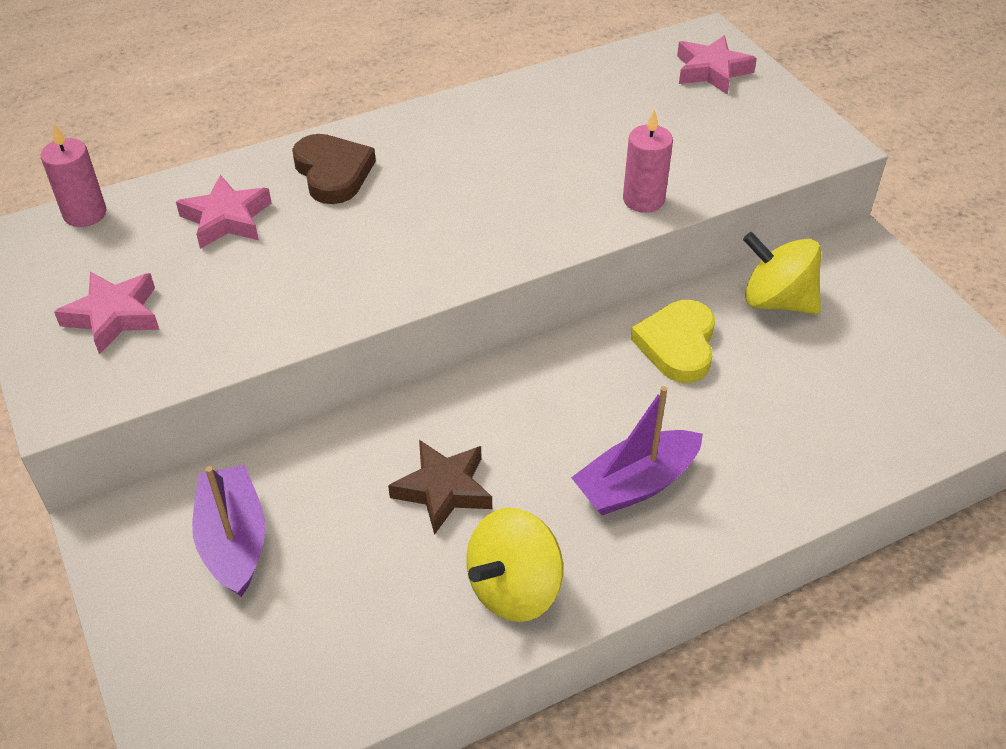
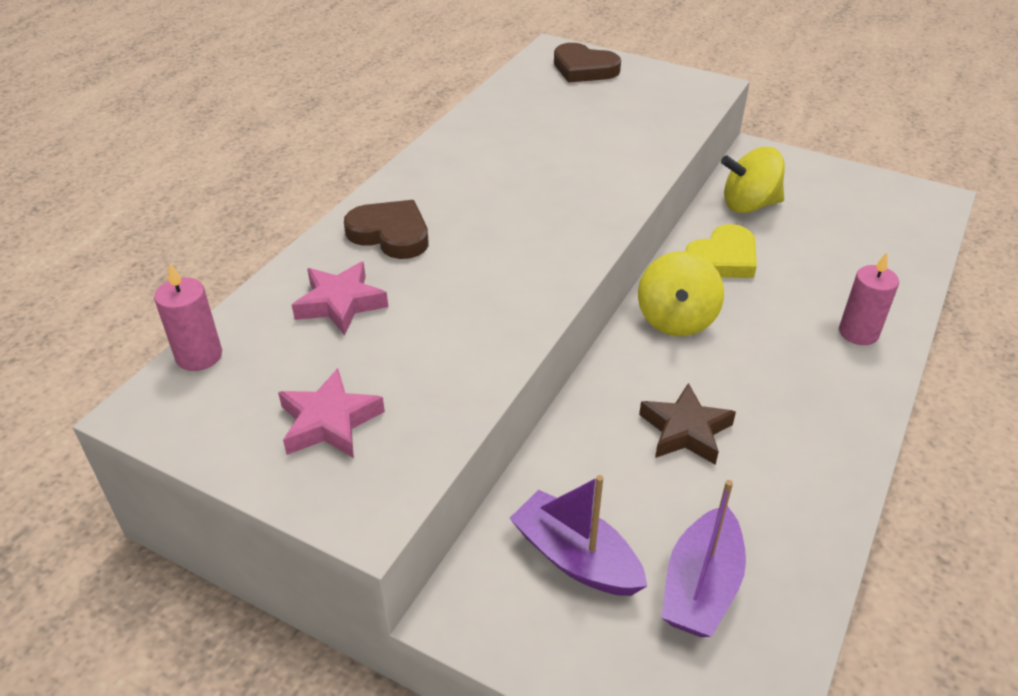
camera: 35 degrees left, 5 degrees down
yellow spinning top [466,508,563,622] -> yellow spinning top moved to [638,251,724,336]
purple boat [571,386,703,515] -> purple boat moved to [661,480,746,637]
pink candle [623,109,673,213] -> pink candle moved to [839,252,899,345]
yellow heart [631,300,715,383] -> yellow heart turned 105 degrees counterclockwise [685,224,757,278]
pink star [677,35,757,95] -> brown heart [554,43,621,83]

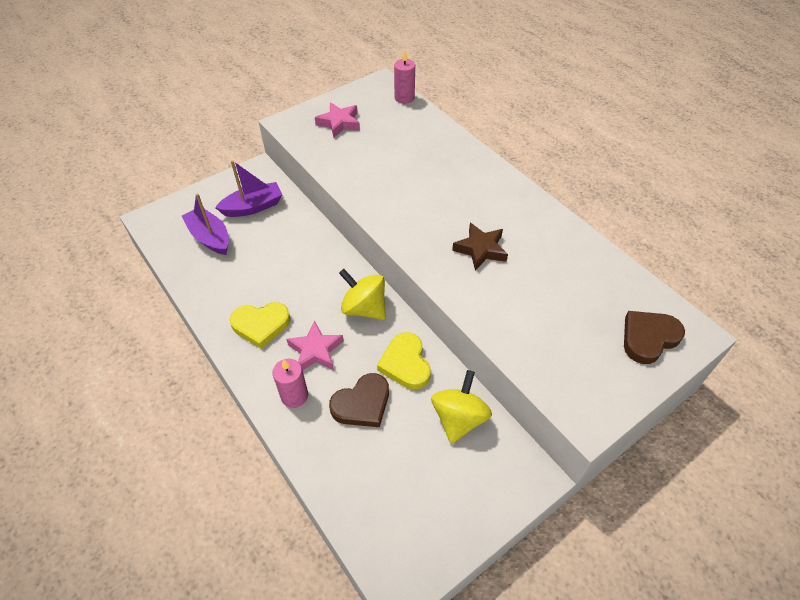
camera: 115 degrees right, 10 degrees up
pink star [292,262,388,336] -> pink star moved to [286,321,344,370]
brown heart [344,200,428,259] -> brown heart moved to [329,373,389,427]
brown star [639,383,736,465] -> brown star moved to [452,223,508,271]
none -> yellow heart [229,302,291,349]

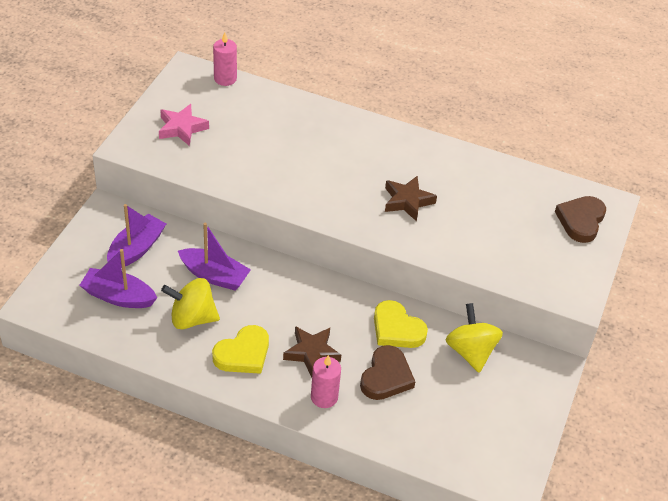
camera: 35 degrees left, 5 degrees down
pink star [286,321,344,370] -> brown star [283,326,341,378]
yellow spinning top [339,269,386,320] -> yellow spinning top moved to [161,278,220,330]
none -> purple boat [178,223,251,290]

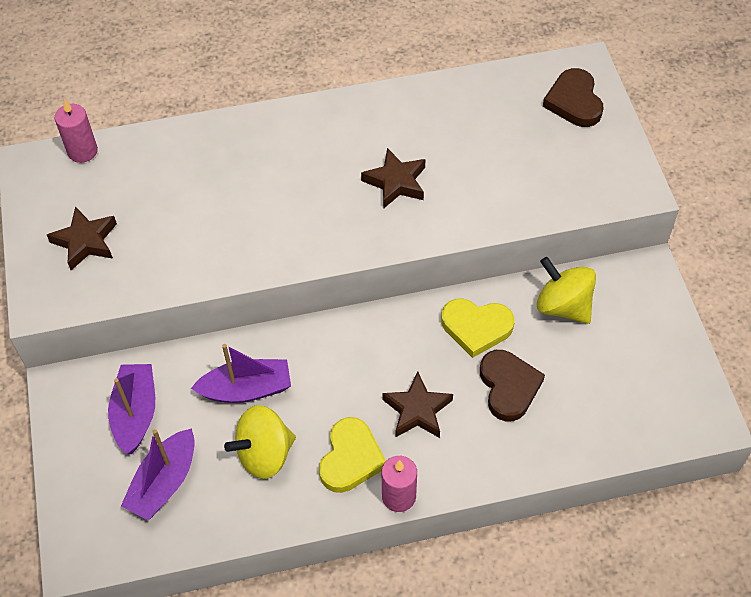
camera: 30 degrees left, 10 degrees up
purple boat [79,249,157,308] -> purple boat turned 45 degrees counterclockwise [121,428,195,520]
pink star [159,104,209,146] -> brown star [47,206,117,270]
pink candle [311,355,341,408] -> pink candle moved to [382,456,417,512]

